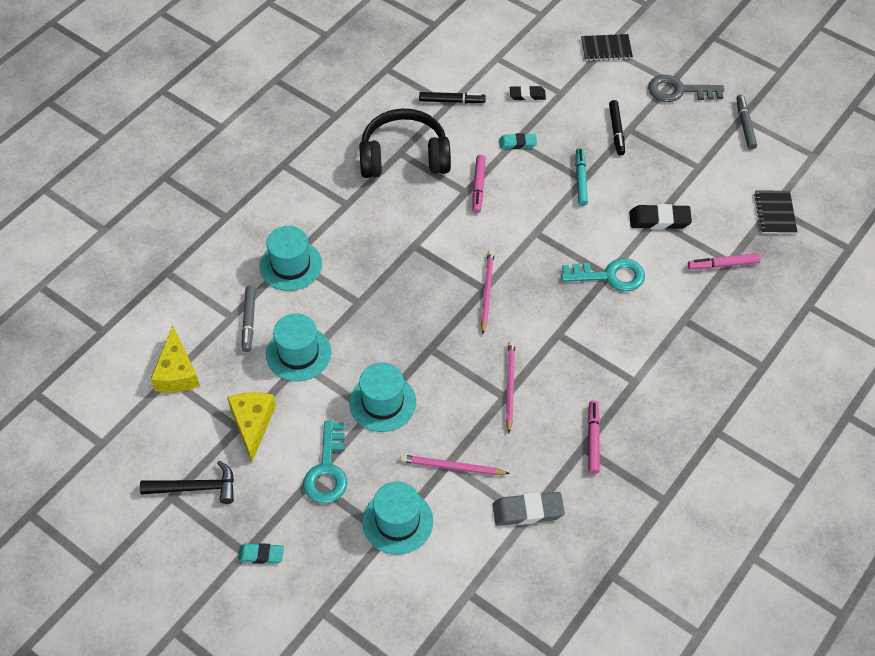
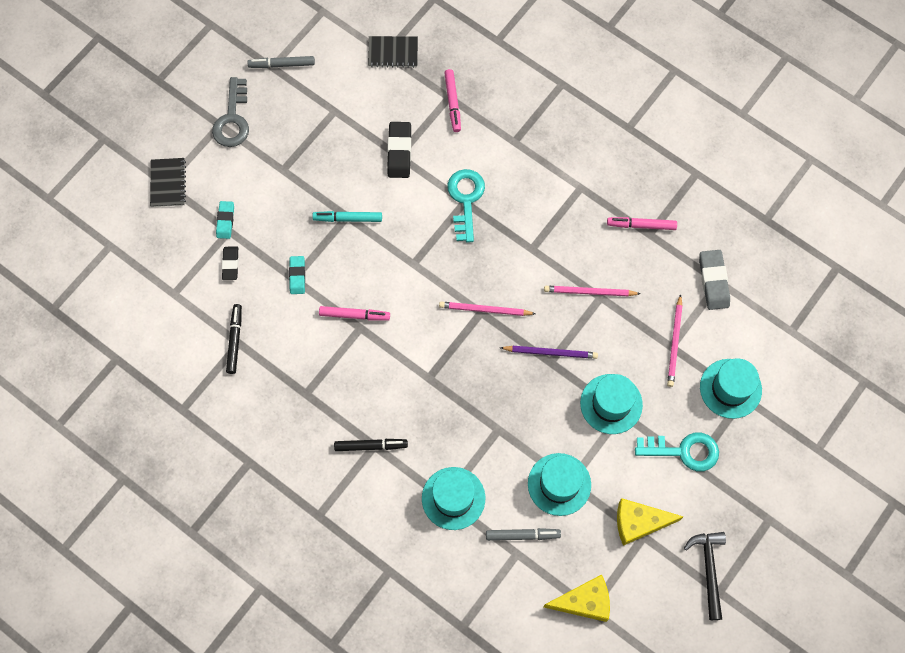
camera: 90 degrees left, 15 degrees up
turquoise eraser [238,543,284,564] -> turquoise eraser moved to [216,201,234,239]
black headphones [359,108,451,178] -> none
black marker [609,100,625,156] -> black marker moved to [334,439,408,451]
none -> purple pencil [500,346,598,359]

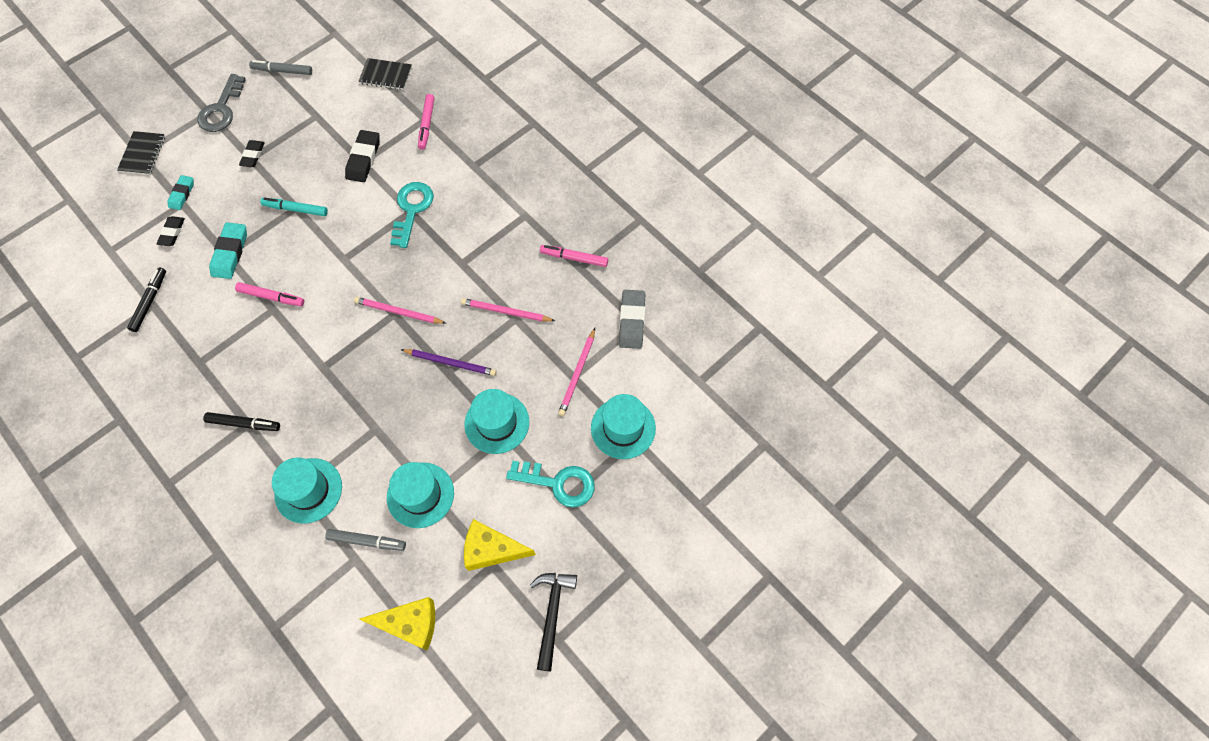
camera: 10 degrees right, 5 degrees down
turquoise eraser [289,256,305,294] -> turquoise eraser [209,222,247,279], size x1.54
none -> black eraser [239,140,265,167]

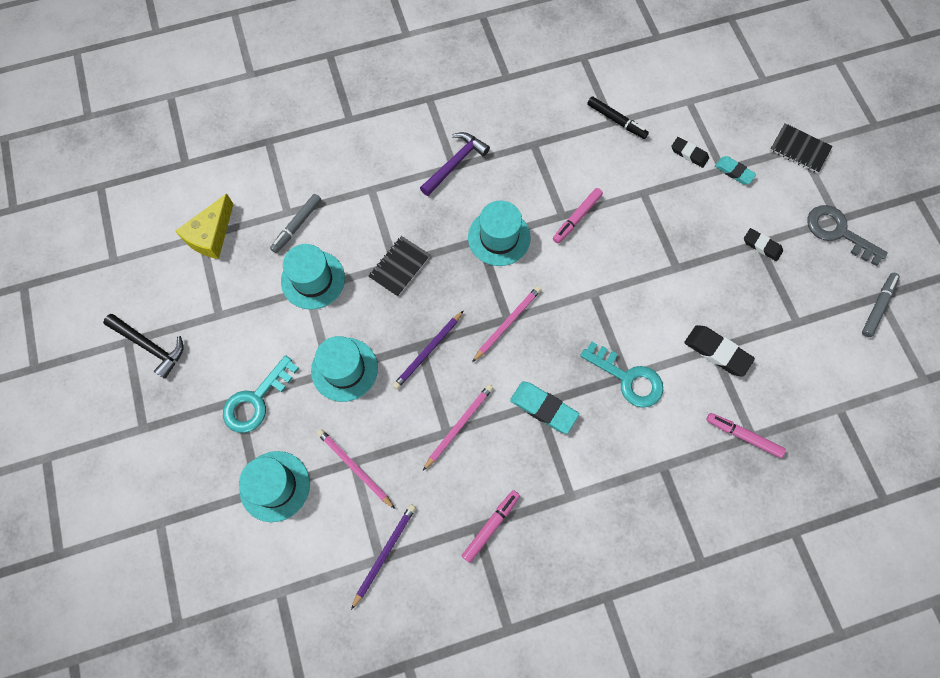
camera: 115 degrees right, 5 degrees up
black marker [203,412,280,431] -> purple hammer [420,132,490,196]
turquoise eraser [209,222,247,279] -> turquoise eraser moved to [510,381,579,434]
turquoise marker [260,197,328,216] -> none
turquoise hat [272,457,342,524] -> turquoise hat moved to [468,200,531,266]
black notebook [359,58,412,90] -> black notebook moved to [368,236,430,297]
yellow cheese [464,519,536,571] -> none
grey eraser [619,290,646,349] -> purple pencil [351,504,416,610]

